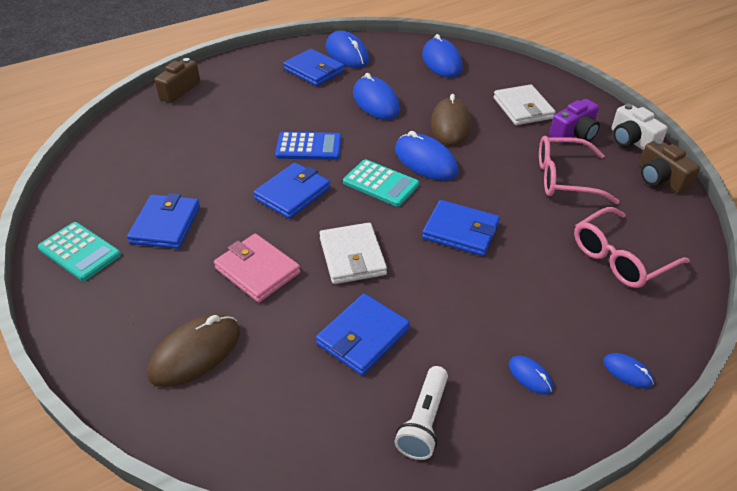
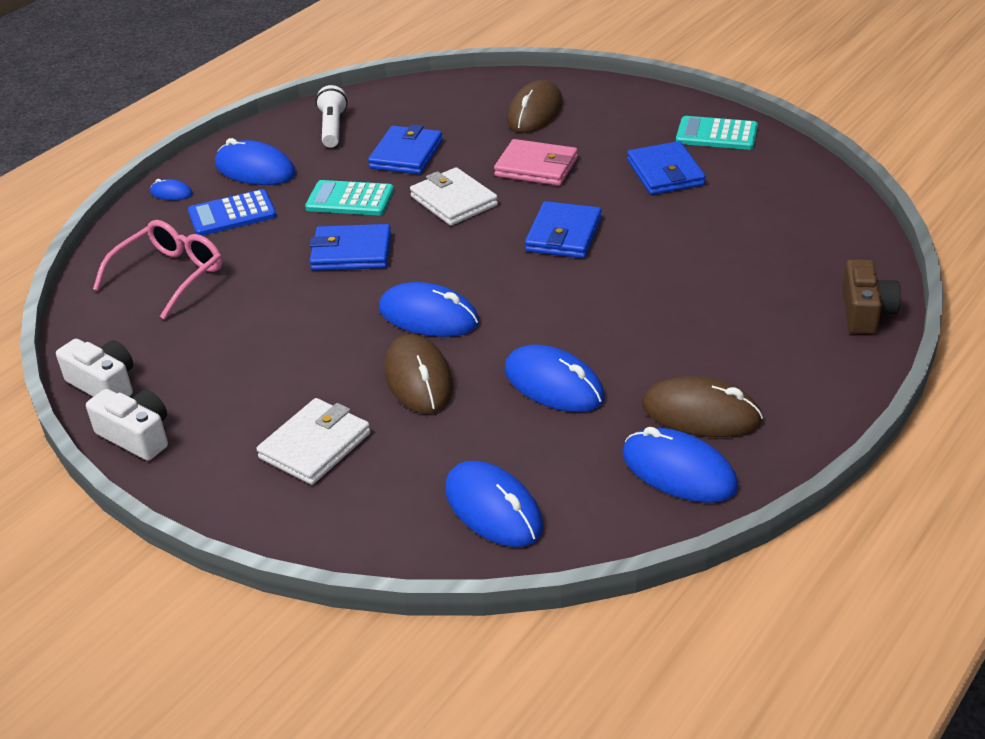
camera: 160 degrees right, 5 degrees down
blue calculator [275,132,341,160] -> blue calculator moved to [188,189,276,236]
blue wallet [283,49,345,86] -> brown mouse [642,376,763,437]
turquoise calculator [343,159,419,207] -> turquoise calculator moved to [305,180,394,216]
white wallet [493,84,555,125] -> white wallet turned 75 degrees clockwise [256,398,371,485]
blue mouse [509,356,553,394] -> blue mouse [215,138,296,185], size x2.05
pink glasses [539,136,619,204] -> none
purple camera [549,99,600,143] -> none
brown camera [639,139,700,194] -> white camera [56,339,133,397]

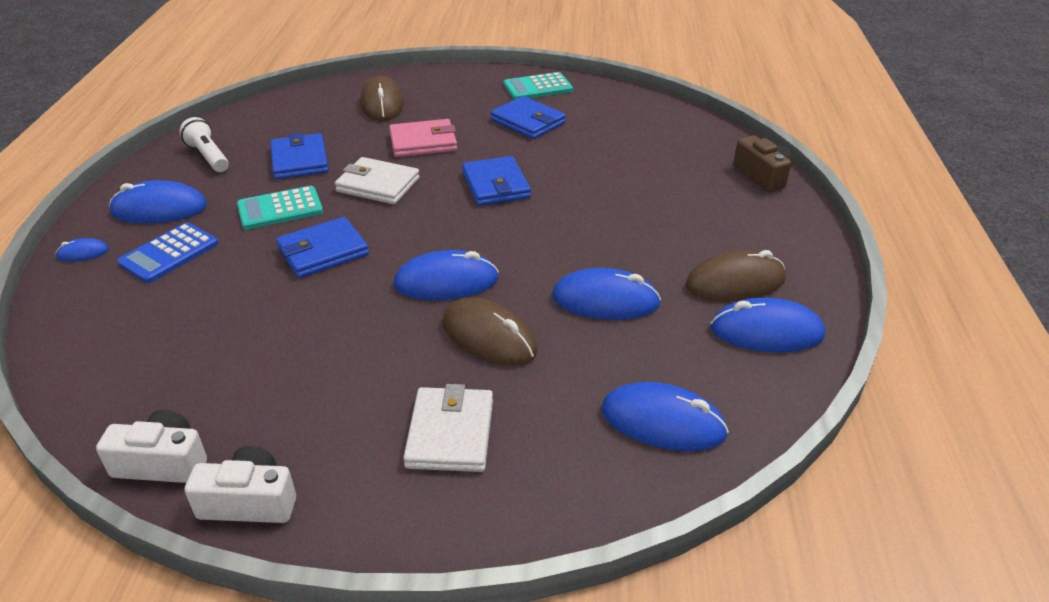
camera: 35 degrees left, 0 degrees up
pink glasses [93,220,222,319] -> none

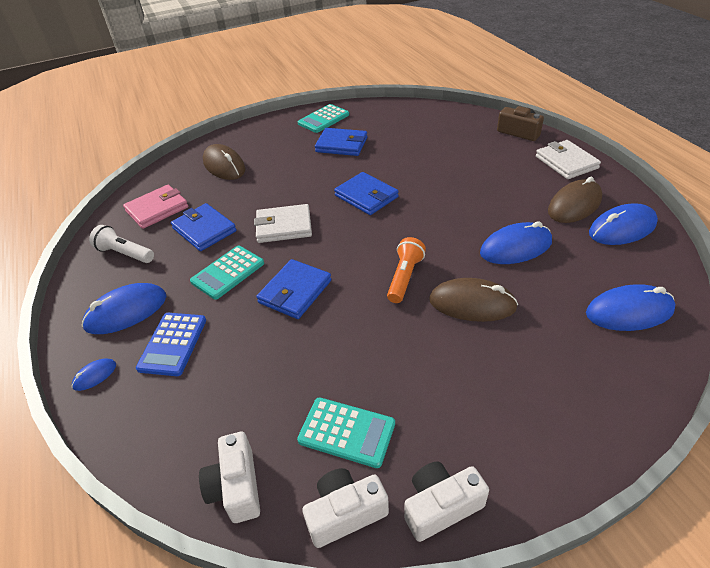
camera: 25 degrees left, 5 degrees up
pink wallet [389,119,457,157] -> pink wallet moved to [123,185,188,229]
blue mouse [393,250,499,300] -> orange flashlight [387,237,426,303]
white wallet [403,384,493,472] -> white wallet moved to [536,140,601,179]
none -> white camera [199,432,260,523]
none -> turquoise calculator [297,397,395,468]

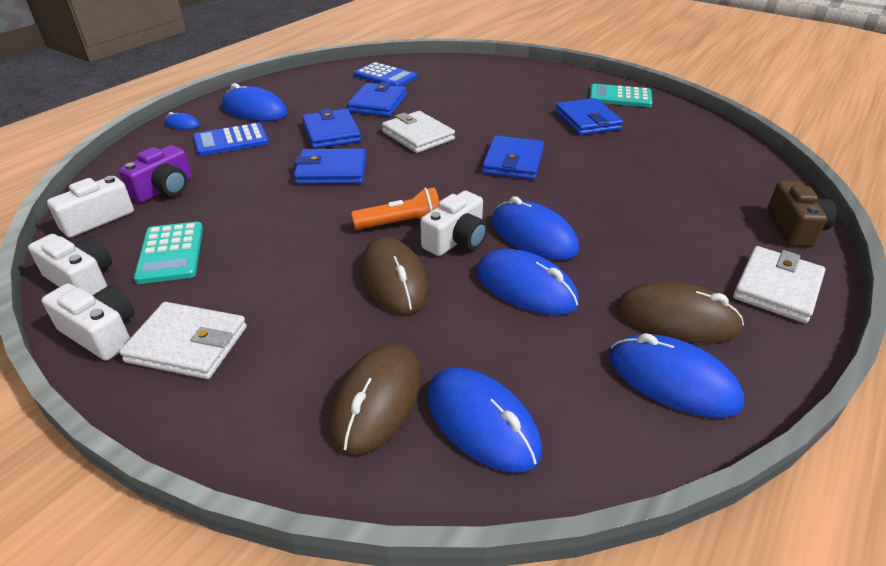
camera: 55 degrees right, 5 degrees down
white flashlight [89,225,154,263] -> none
pink wallet [123,185,188,229] -> blue calculator [354,62,417,86]
turquoise calculator [190,246,264,300] -> blue wallet [302,108,361,149]
brown mouse [203,144,245,180] -> brown mouse moved to [329,343,421,455]
none -> purple camera [118,145,192,203]
none -> white wallet [119,302,247,379]
none -> white camera [420,191,487,256]
none -> blue mouse [491,196,579,260]

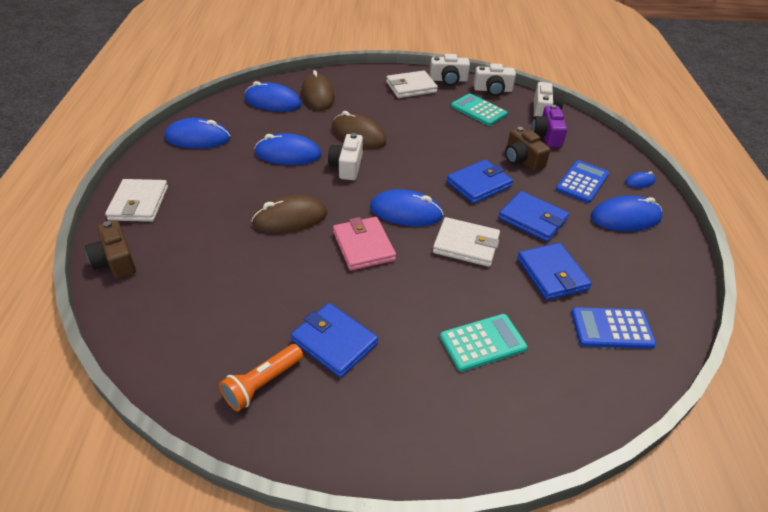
camera: 145 degrees right, 5 degrees up
orange flashlight [351,187,439,230] -> orange flashlight moved to [219,344,303,411]
blue wallet [482,136,544,180] -> pink wallet [333,217,396,271]
blue mouse [491,196,579,260] -> blue mouse moved to [370,189,444,226]
turquoise calculator [590,84,653,107] -> turquoise calculator moved to [440,314,527,372]
brown mouse [617,281,744,344] -> brown mouse moved to [251,195,327,233]
none -> brown camera [505,127,550,171]

